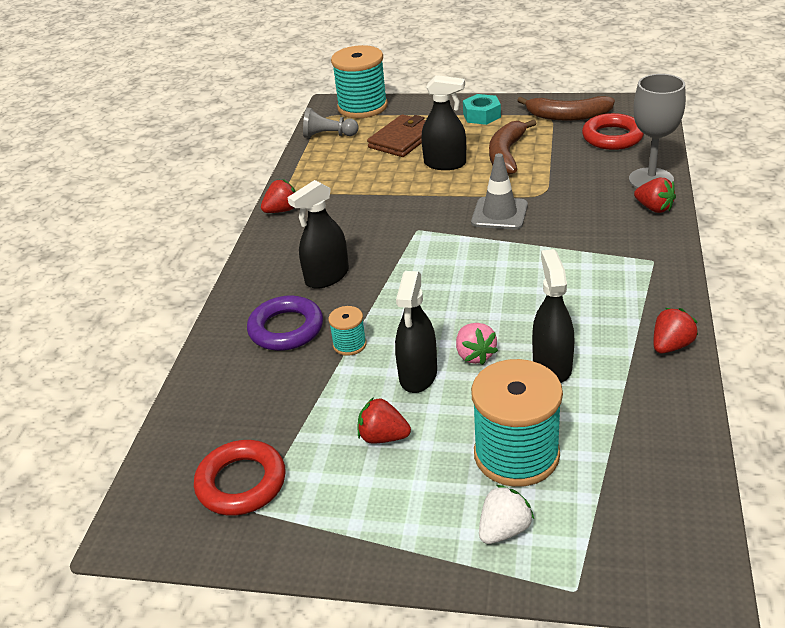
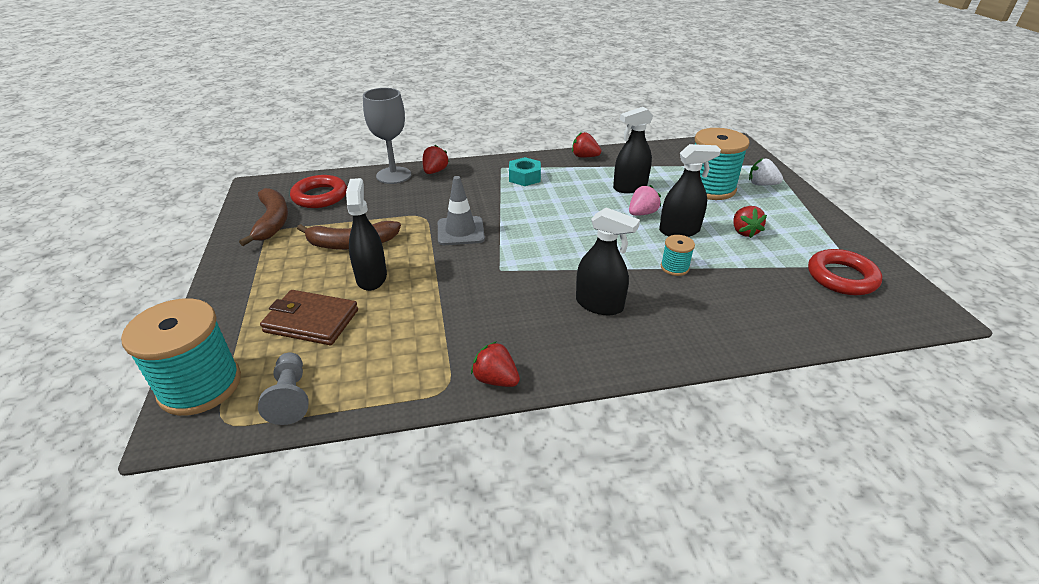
camera: 115 degrees left, 0 degrees up
purple ring [247,296,323,351] -> none
turquoise nut [463,94,501,125] -> turquoise nut moved to [509,157,541,186]

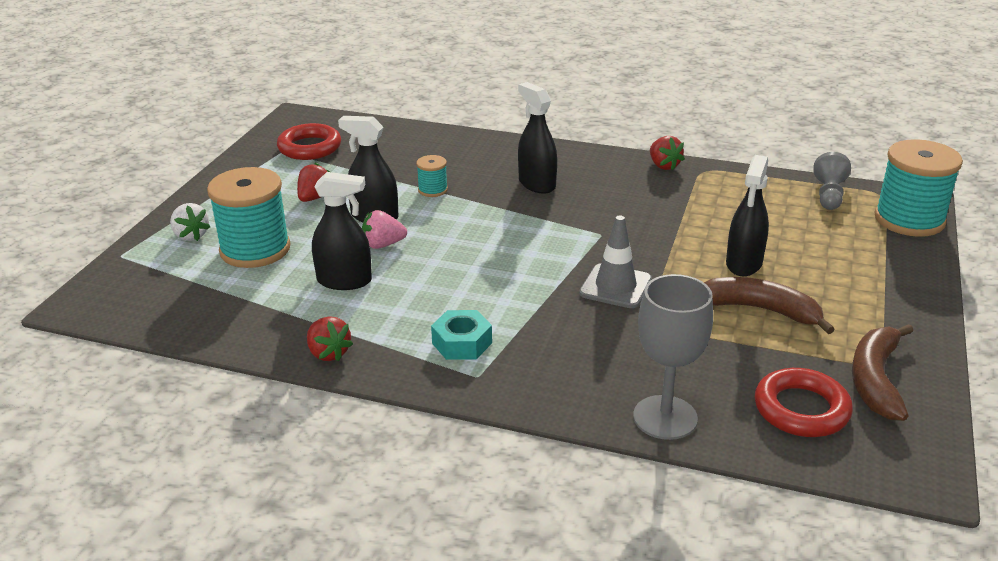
camera: 150 degrees left, 5 degrees down
brown wallet [260,290,358,345] -> none
red strawberry [423,145,449,174] -> none

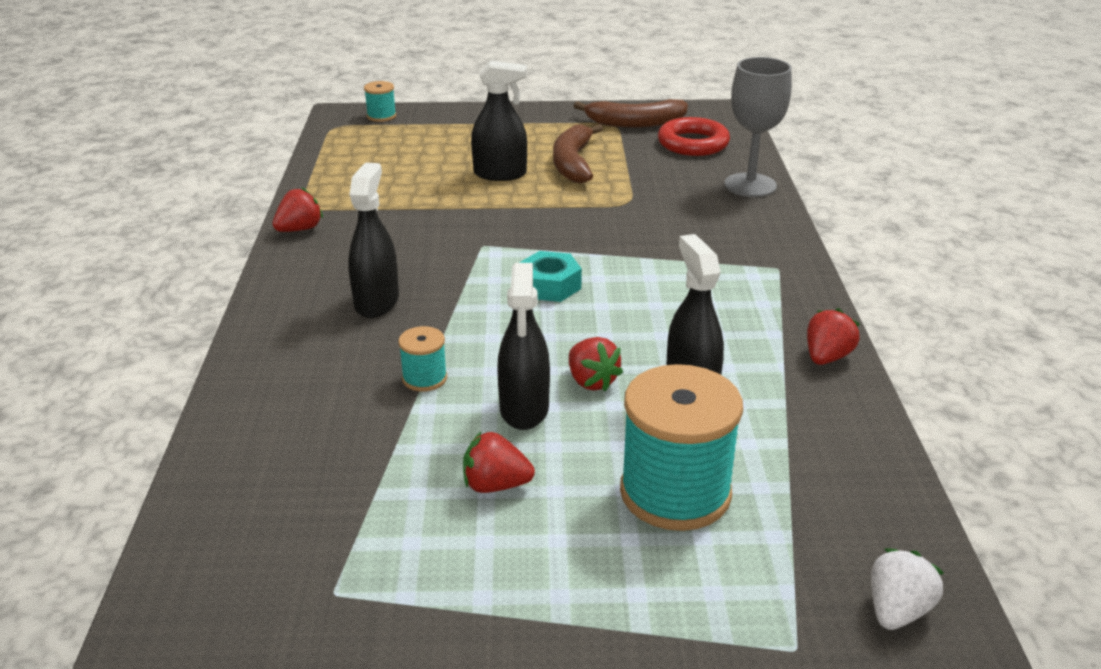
camera: 110 degrees left, 0 degrees up
white strawberry [170,203,210,241] -> white strawberry moved to [871,548,944,630]
red ring [277,123,341,160] -> none
pink strawberry [362,210,407,249] -> red strawberry [569,337,623,391]
turquoise nut [431,310,492,360] -> turquoise nut moved to [519,251,582,302]
black spray bottle [518,82,557,194] -> black spray bottle turned 150 degrees clockwise [348,162,399,318]
grey traffic cone [579,215,652,308] -> none
grey pawn [813,152,851,210] -> none
turquoise spool [874,139,963,237] -> turquoise spool [364,81,396,122], size x0.47

